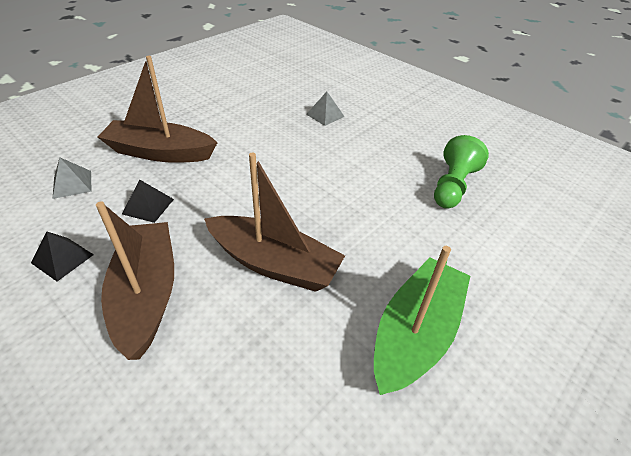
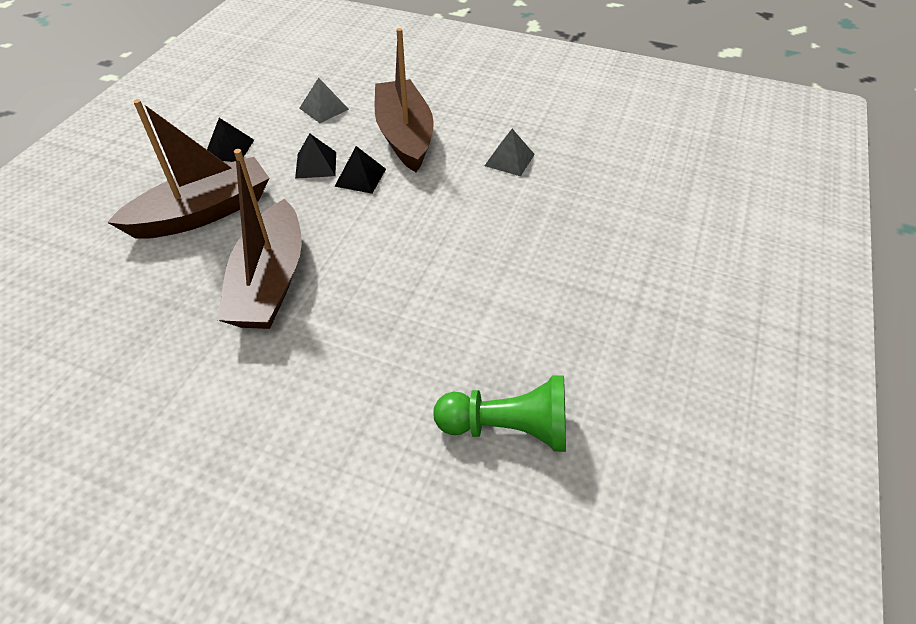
camera: 70 degrees right, 5 degrees up
grey pyramid [306,92,345,126] -> grey pyramid moved to [484,129,535,176]
green boat [374,246,470,395] -> none
none -> black pyramid [334,146,386,194]

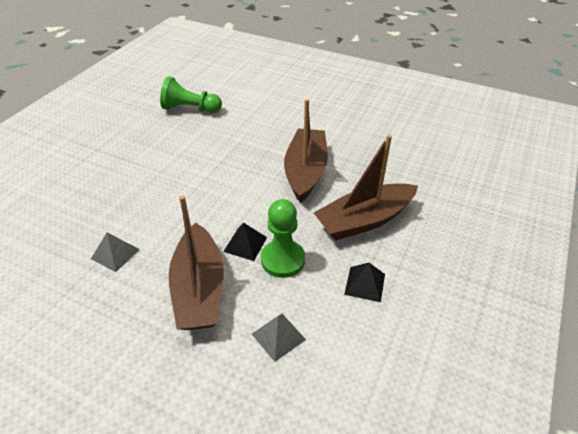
camera: 175 degrees left, 5 degrees down
black pyramid [295,133,336,179] -> green pawn [261,199,305,278]

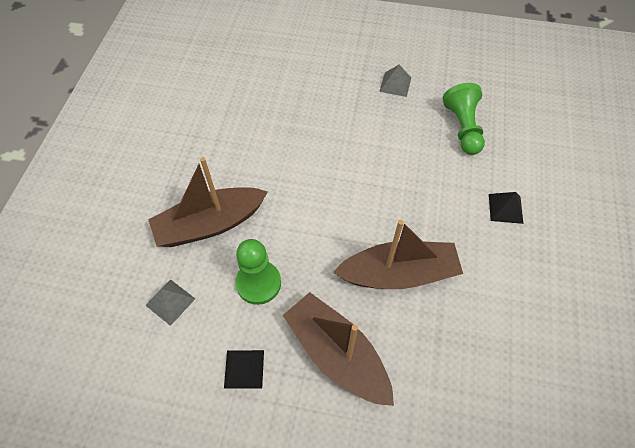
camera: 75 degrees right, 15 degrees up
grey pyramid [91,232,140,272] -> grey pyramid moved to [379,65,411,97]
black pyramid [223,223,267,261] -> black pyramid moved to [489,192,524,224]

